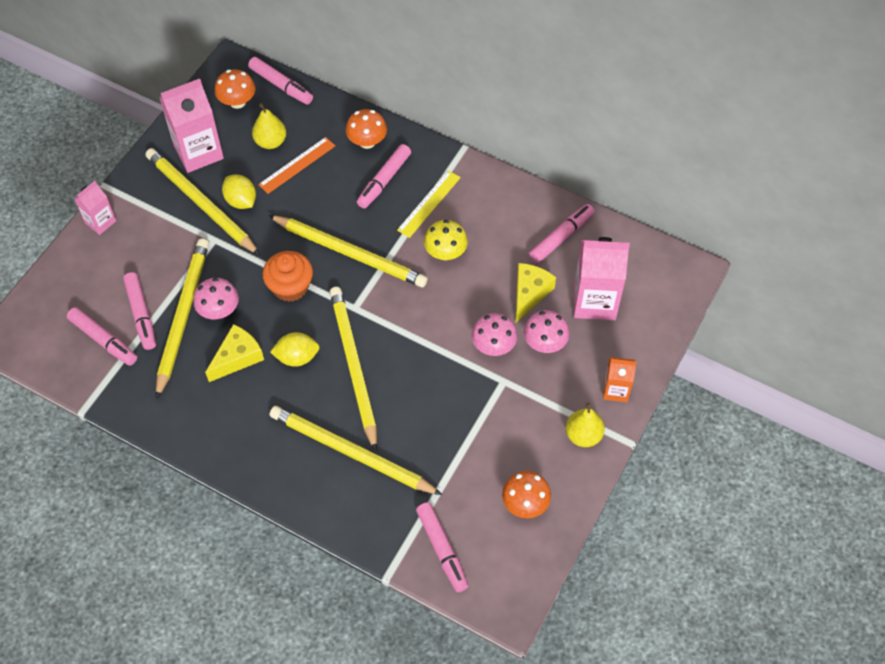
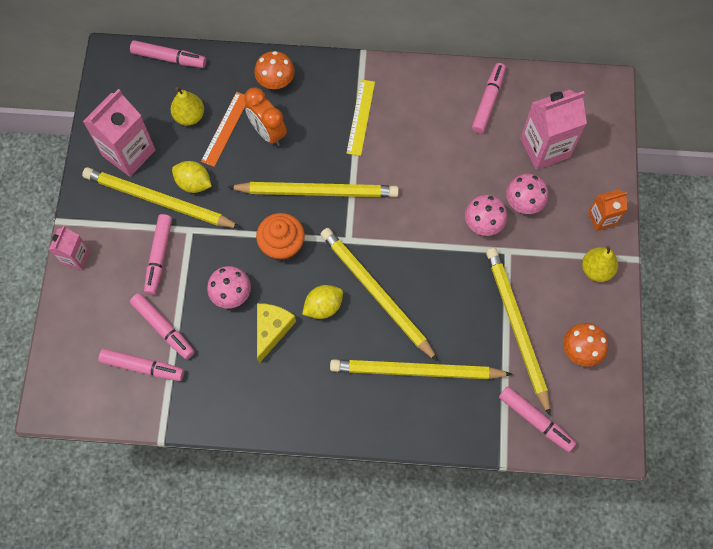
camera: 25 degrees left, 10 degrees up
yellow pencil [156,239,209,400] -> yellow pencil moved to [486,248,551,416]
orange mushroom [215,69,255,109] -> none
pink marker [357,144,411,209] -> pink marker moved to [144,214,172,295]
yellow mushroom [424,220,468,260] -> none
yellow cheese [516,263,556,322] -> none
none -> orange clock [244,88,287,146]

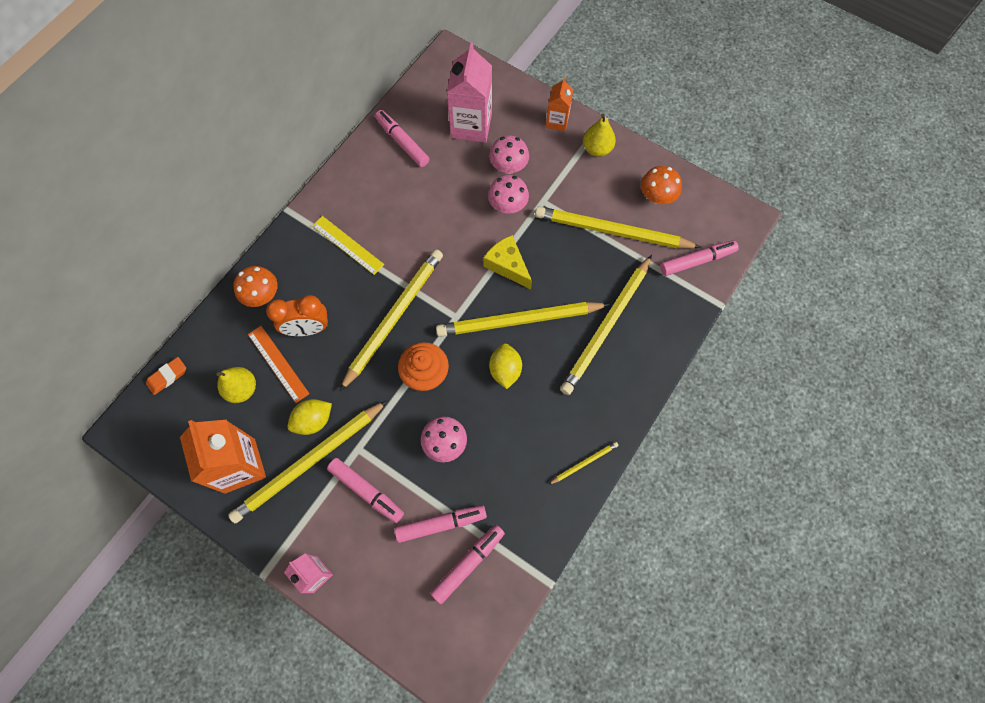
camera: 60 degrees left, 0 degrees up
pink carton [83,89,156,177] -> orange carton [180,420,266,494]
pink marker [130,40,206,68] -> orange eraser [146,357,186,395]
yellow cheese [257,303,296,363] -> yellow cheese moved to [483,235,532,289]
none -> yellow pencil [548,442,619,485]

